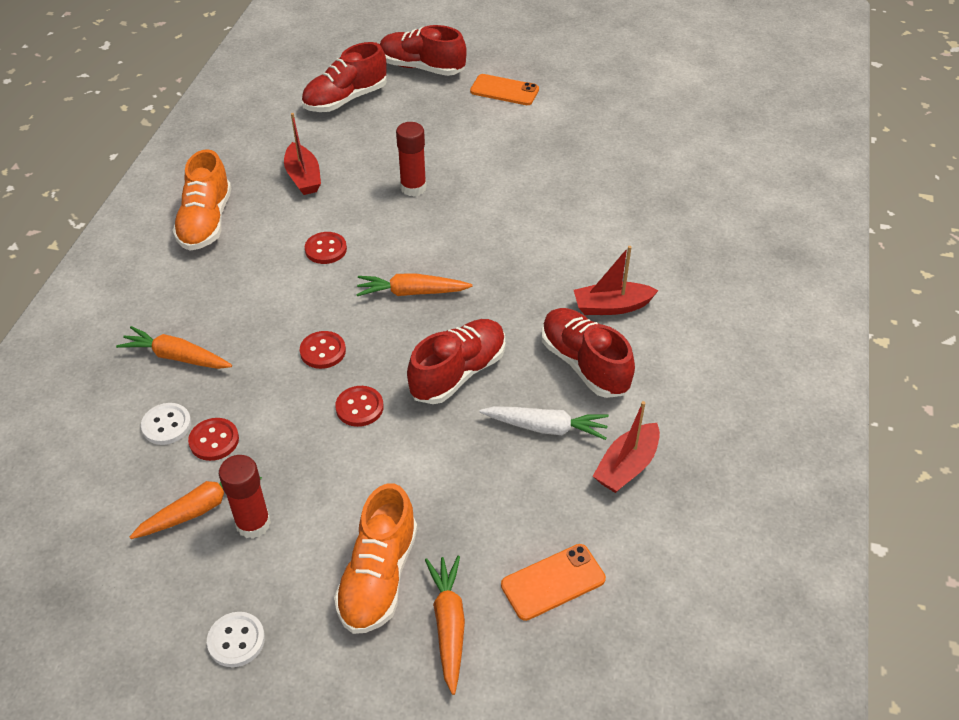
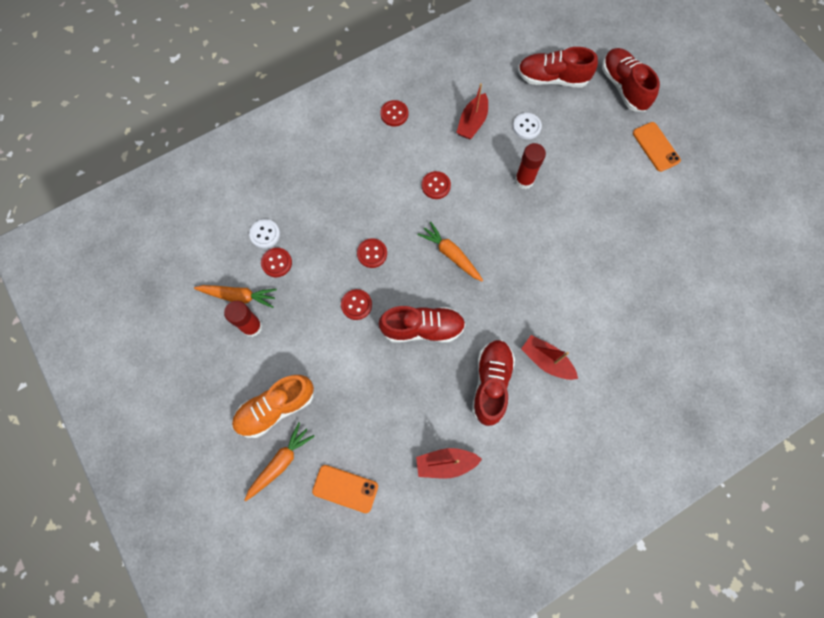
camera: 45 degrees right, 25 degrees up
orange carrot [116,326,232,369] -> none
orange shoe [173,149,231,250] -> red button [380,100,408,126]
white button [207,612,265,667] -> white button moved to [513,113,542,139]
white carrot [479,406,609,440] -> none

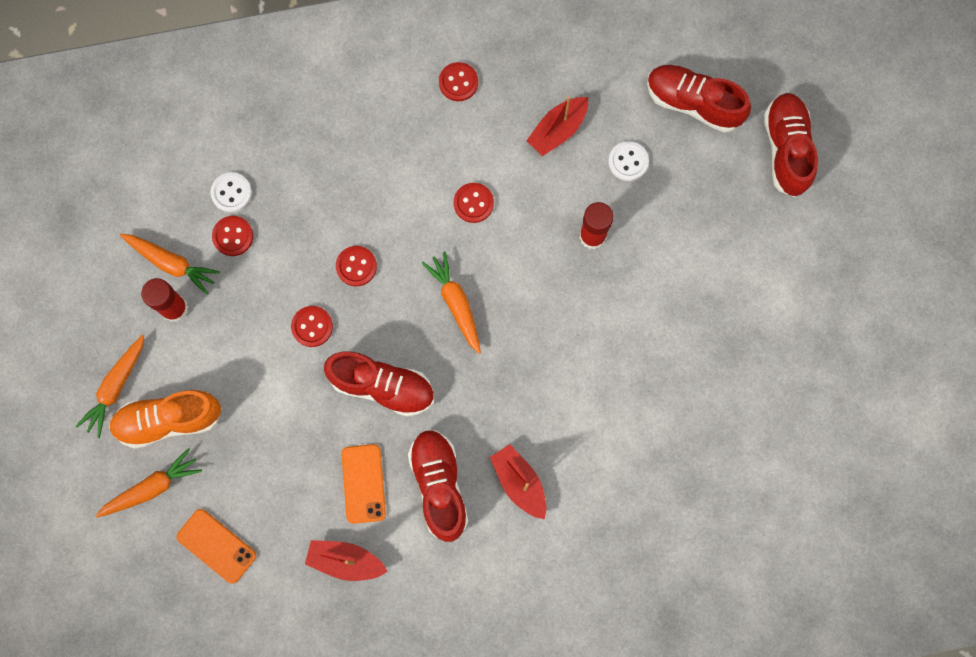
camera: 20 degrees right, 5 degrees up
red shoe [472,340,515,426] -> red shoe turned 45 degrees counterclockwise [408,429,468,542]
orange phone [633,122,681,172] -> orange phone moved to [341,444,386,524]
none -> orange carrot [76,335,144,438]

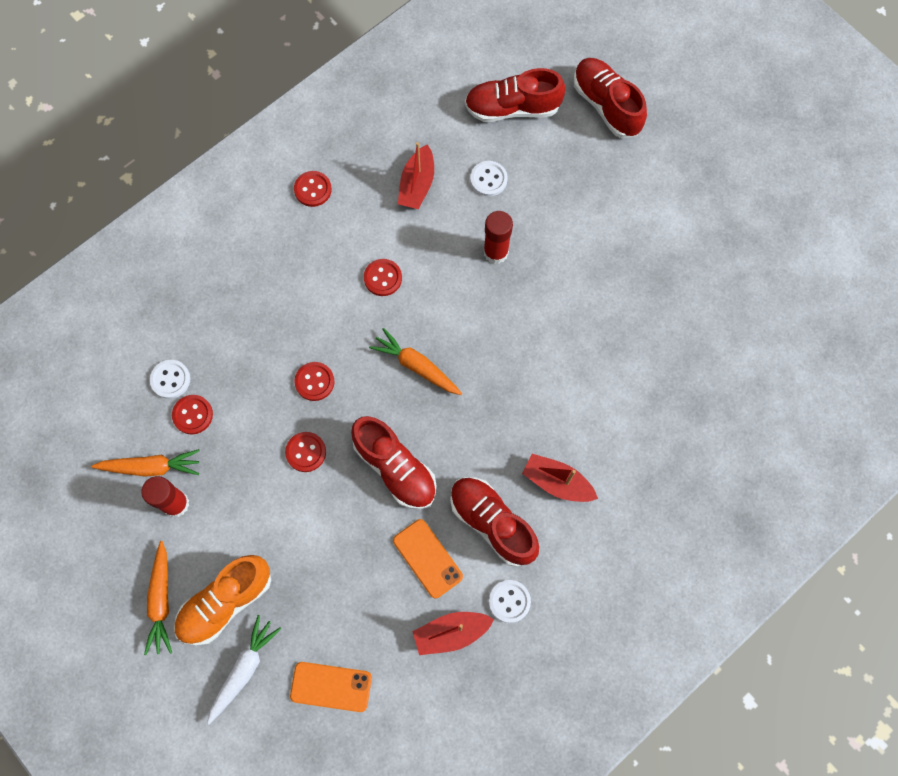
camera: 30 degrees left, 5 degrees down
orange carrot [95,448,202,518] -> white carrot [207,615,281,724]
red shoe [324,351,434,417] -> red shoe turned 60 degrees clockwise [351,416,437,509]
none -> white button [489,580,531,623]

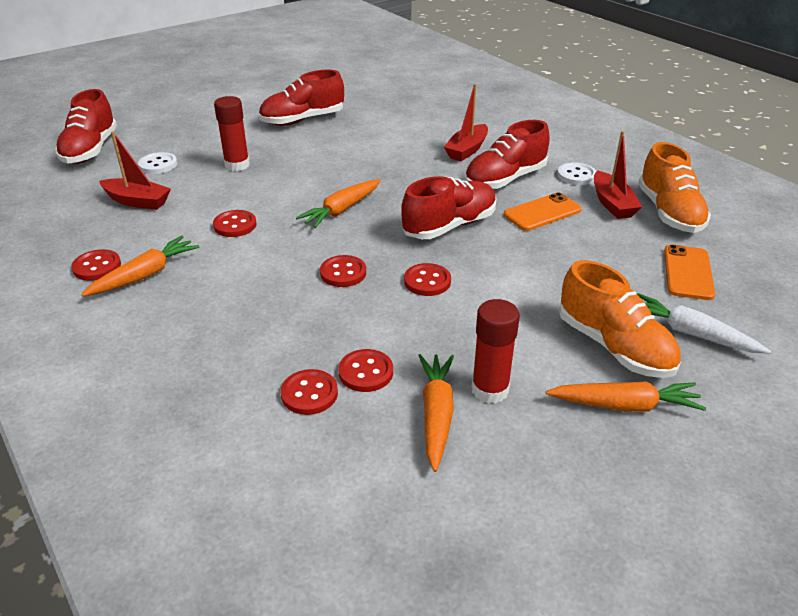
camera: 85 degrees left, 35 degrees down
white button [150,360,190,399] -> red button [281,369,338,415]
red shoe [574,58,647,138] -> red shoe moved to [259,69,344,126]
none -> orange carrot [81,236,199,297]
none -> orange shoe [638,142,711,233]

